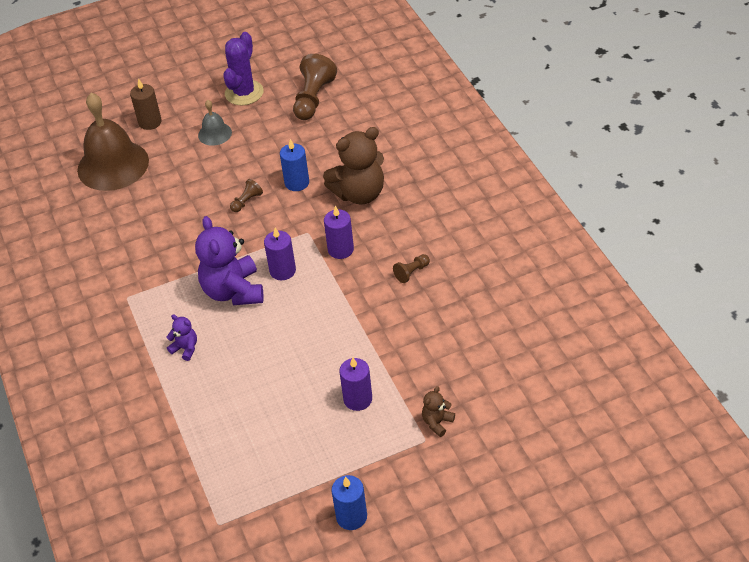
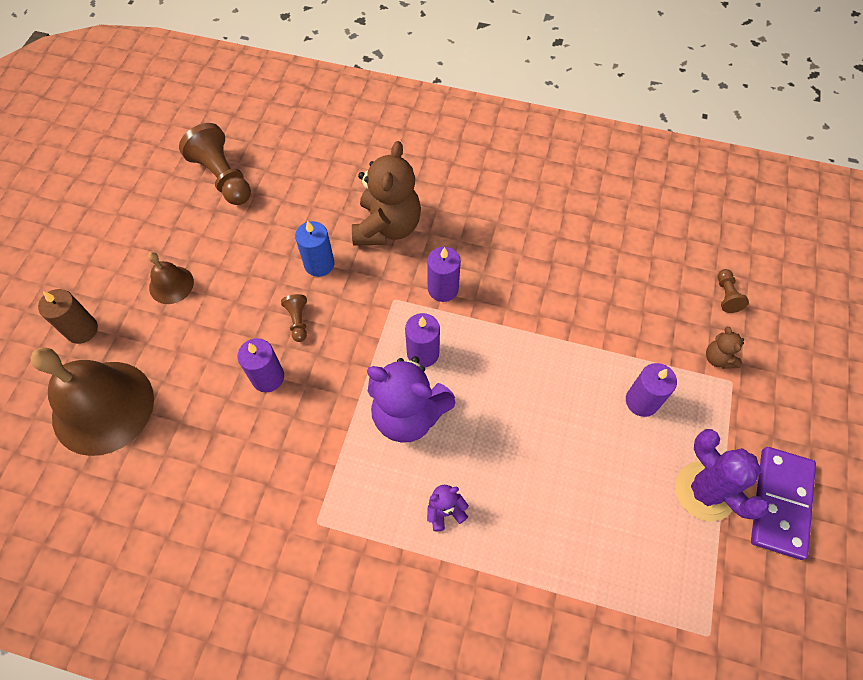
camera: 55 degrees left, 15 degrees up
grey bell [198,100,232,146] -> brown bell [148,252,194,304]
purple cactus [223,32,264,105] -> purple cactus moved to [675,429,769,522]
blue candle [332,475,367,530] -> purple domino [751,447,816,560]
brown pawn [393,254,430,283] -> brown pawn moved to [717,269,749,313]
none -> purple candle [238,338,284,392]

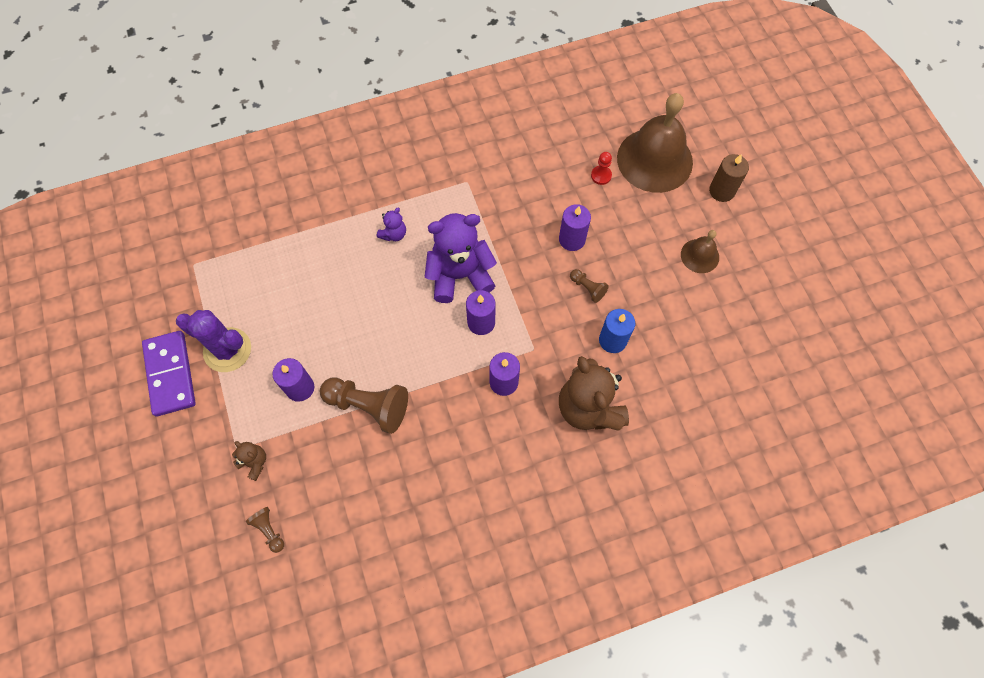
camera: 145 degrees right, 5 degrees up
brown pawn [179,123,251,205] -> brown pawn moved to [320,378,408,434]
none -> red pawn [591,152,612,185]

